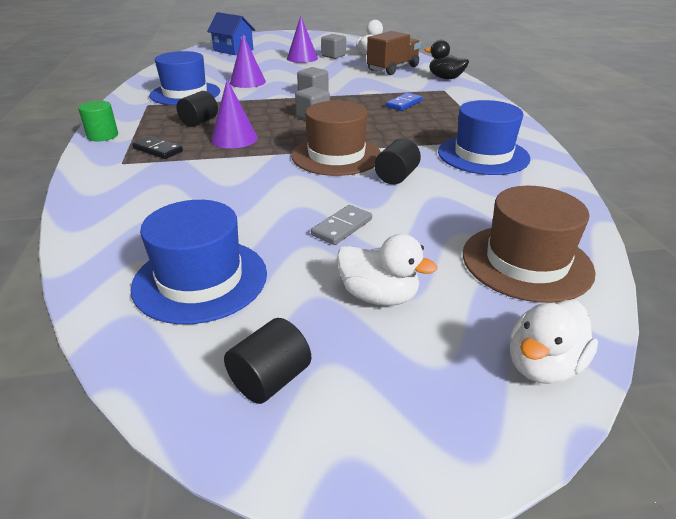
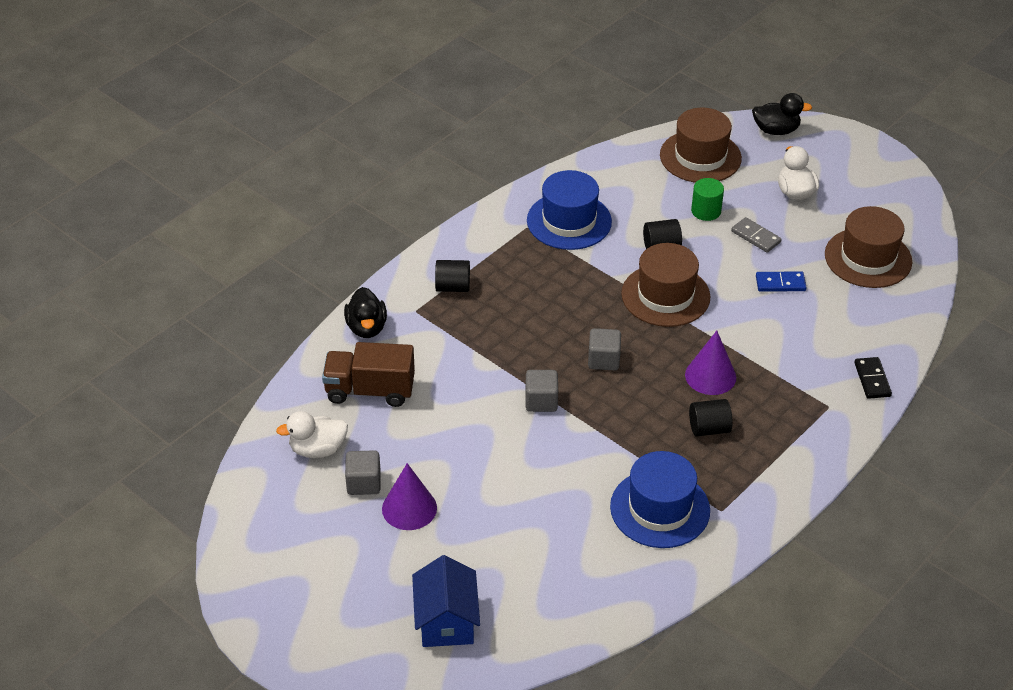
camera: 130 degrees left, 10 degrees up
green cylinder [78,101,118,141] -> green cylinder moved to [691,178,724,221]
blue hat [130,200,267,324] -> brown hat [825,206,912,288]
black domino [132,136,183,159] -> black domino moved to [854,357,892,399]
black cylinder [224,318,311,404] -> black cylinder moved to [435,260,470,292]
purple cone [230,35,266,88] -> none
grey domino [311,205,372,245] -> grey domino turned 45 degrees clockwise [731,217,782,253]
blue domino [386,93,423,111] -> blue domino moved to [756,272,807,292]
white duck [510,300,598,384] -> black duck [752,93,812,135]

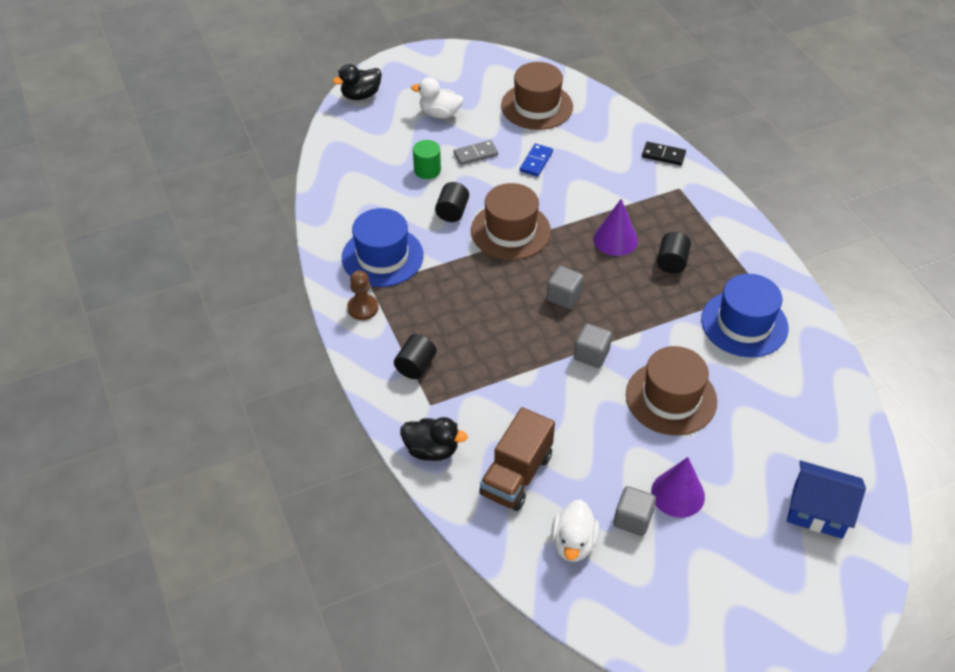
camera: 65 degrees left, 5 degrees up
brown hat [660,108,742,183] -> brown hat moved to [626,346,717,435]
black duck [752,93,812,135] -> black duck turned 150 degrees counterclockwise [333,64,382,100]
none -> brown pawn [347,270,378,320]

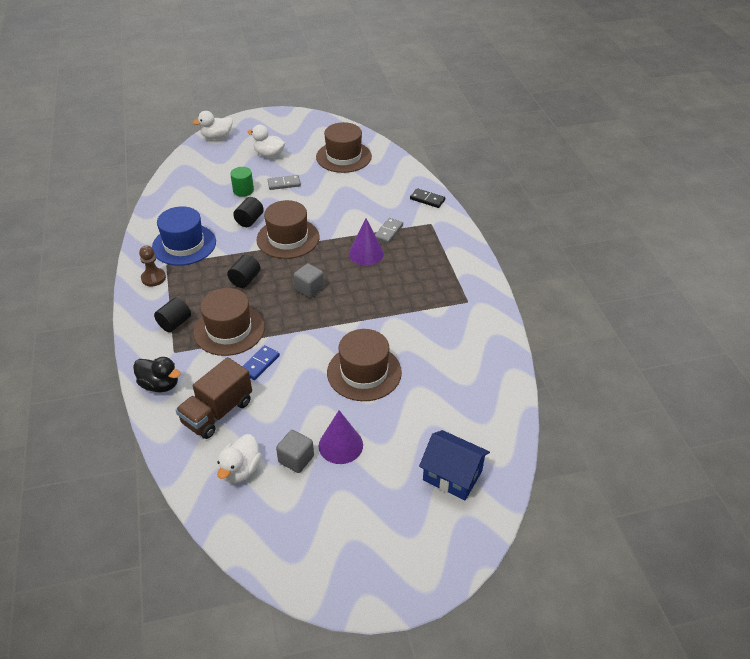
camera: 10 degrees right, 5 degrees down
black duck [333,64,382,100] -> white duck [193,111,233,139]
blue domino [520,144,553,177] -> blue domino moved to [242,345,280,380]
grey cube [574,323,612,368] -> none
black cylinder [657,232,691,274] -> black cylinder moved to [227,255,260,288]
blue hat [701,274,788,357] -> none
none -> brown hat [193,288,265,356]
none -> grey domino [375,218,403,243]

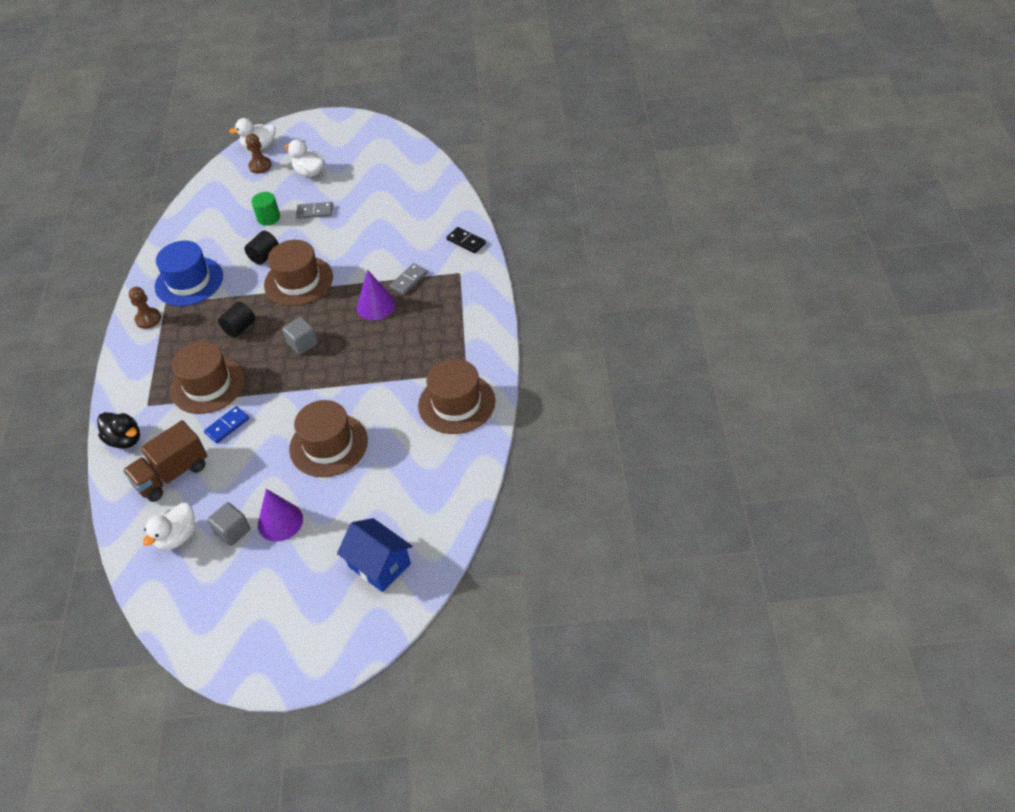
camera: 15 degrees right, 5 degrees up
black cylinder [154,297,191,332] -> none
brown hat [316,122,372,173] -> brown hat moved to [418,359,495,434]
none -> brown pawn [246,134,272,174]

